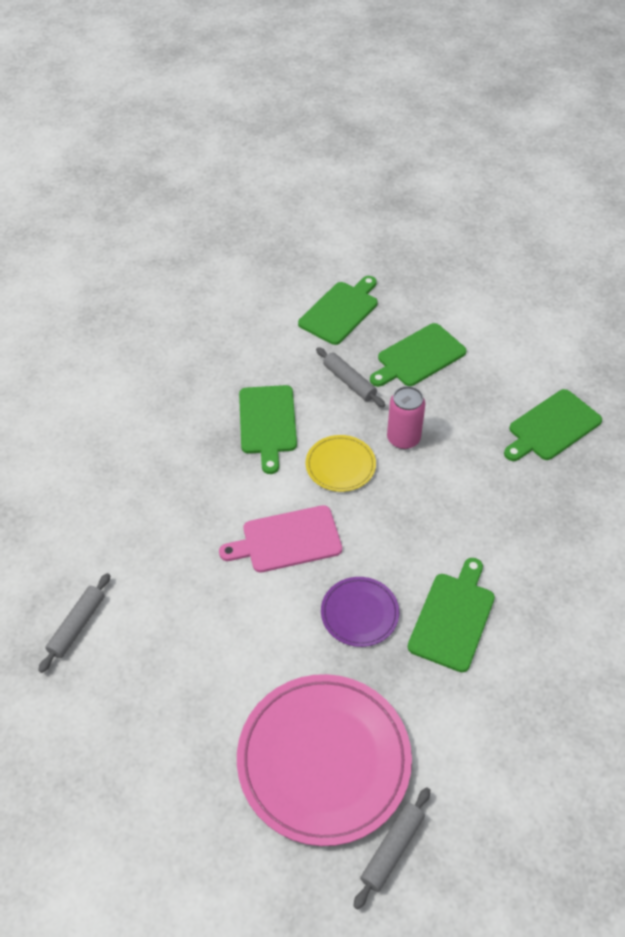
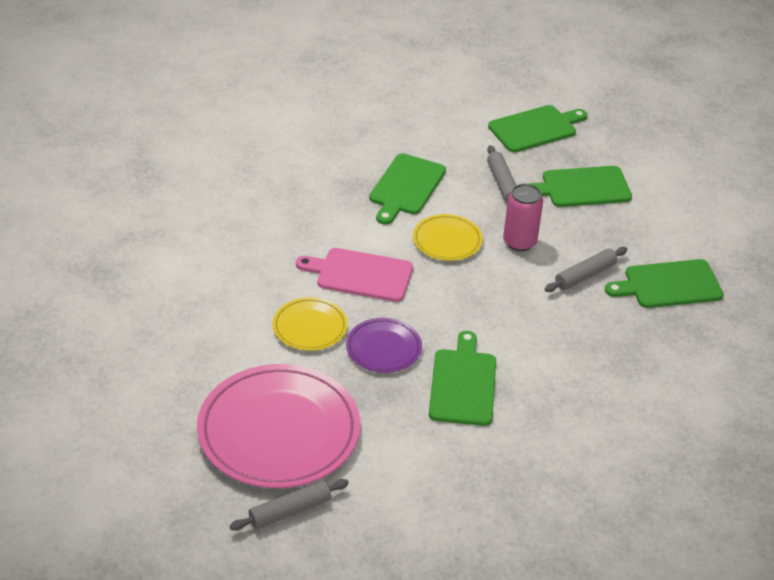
camera: 25 degrees right, 10 degrees down
grey rolling pin [38,573,110,673] -> grey rolling pin moved to [545,247,627,292]
green cutting board [408,558,495,672] -> green cutting board turned 45 degrees counterclockwise [429,331,496,426]
none -> yellow plate [273,297,348,351]

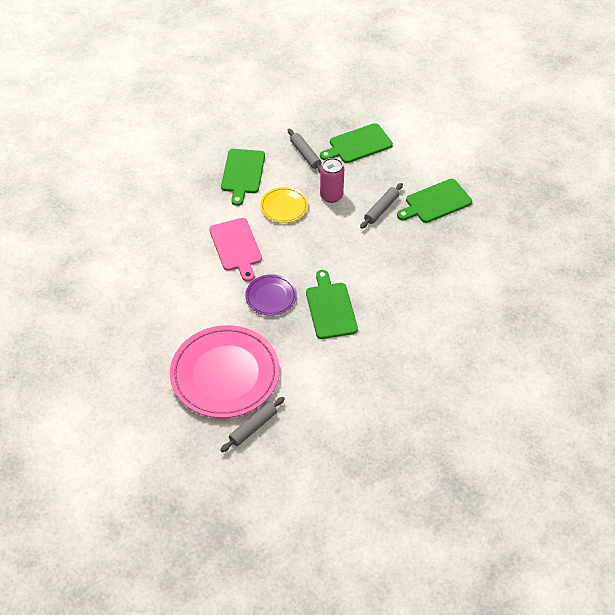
camera: 15 degrees left, 10 degrees up
yellow plate [273,297,348,351] -> none
pink cutting board [296,248,413,302] -> pink cutting board turned 105 degrees counterclockwise [209,218,262,282]
green cutting board [488,105,587,152] -> none

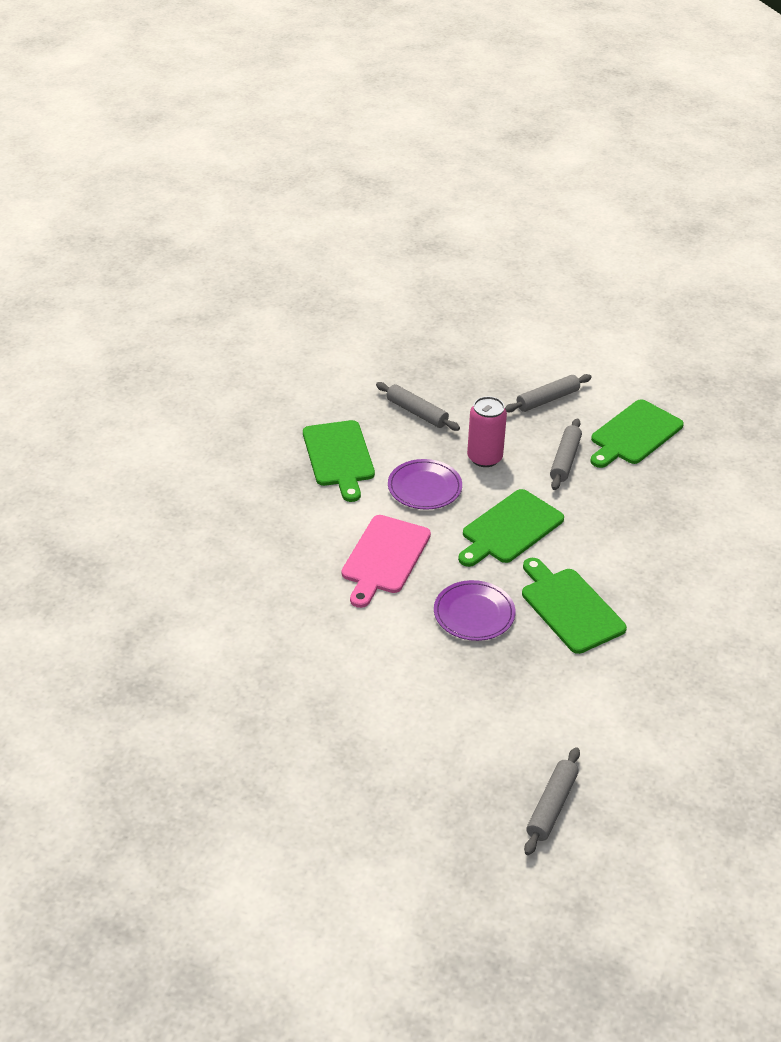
camera: 20 degrees left, 10 degrees down
pink plate [170,325,280,418] -> none
pink cutting board [209,218,262,282] -> pink cutting board turned 60 degrees clockwise [341,515,431,608]
yellow plate [260,187,308,223] -> purple plate [388,459,462,509]
green cutting board [320,123,393,163] -> green cutting board moved to [458,489,564,567]
none -> grey rolling pin [505,374,592,412]

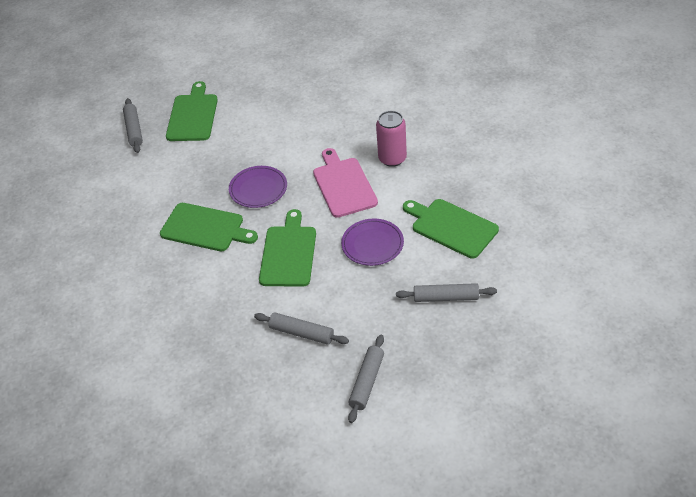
camera: 145 degrees right, 5 degrees up
pink can [467,396,507,467] -> pink can moved to [376,111,407,167]
grey rolling pin [550,418,582,490] -> grey rolling pin turned 45 degrees counterclockwise [254,312,349,345]
green cutting board [590,400,684,468] -> green cutting board moved to [166,81,218,141]

